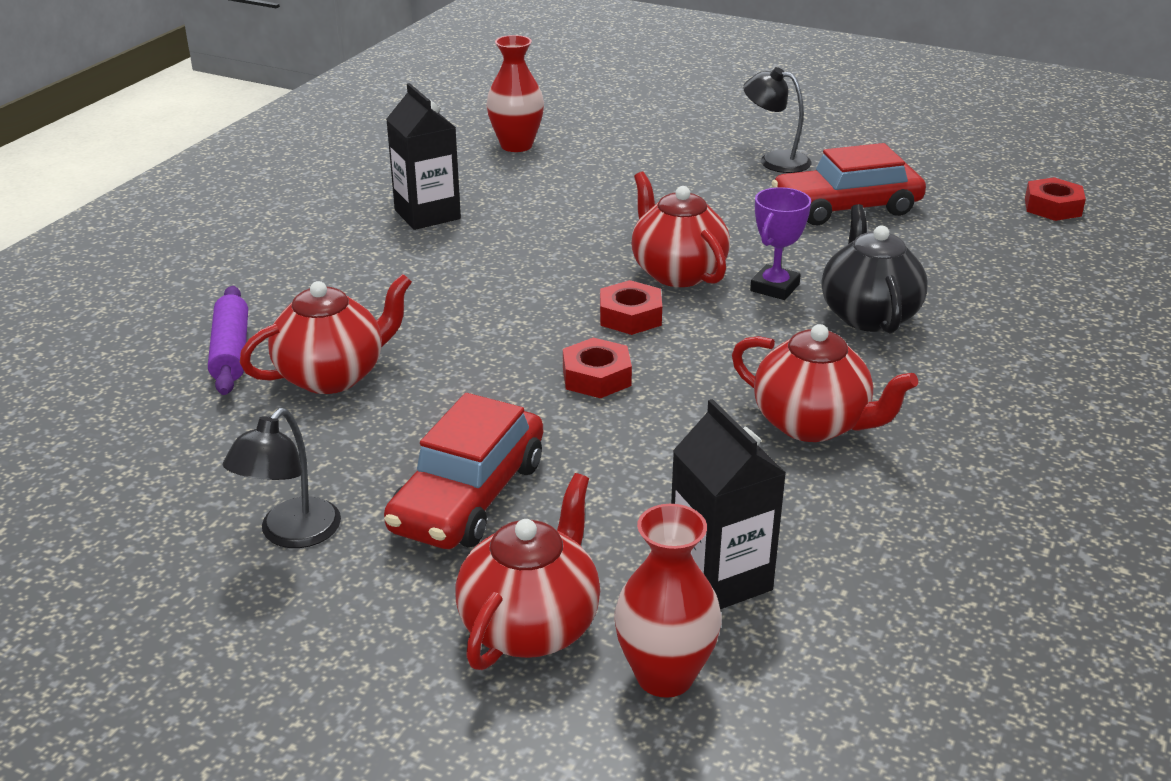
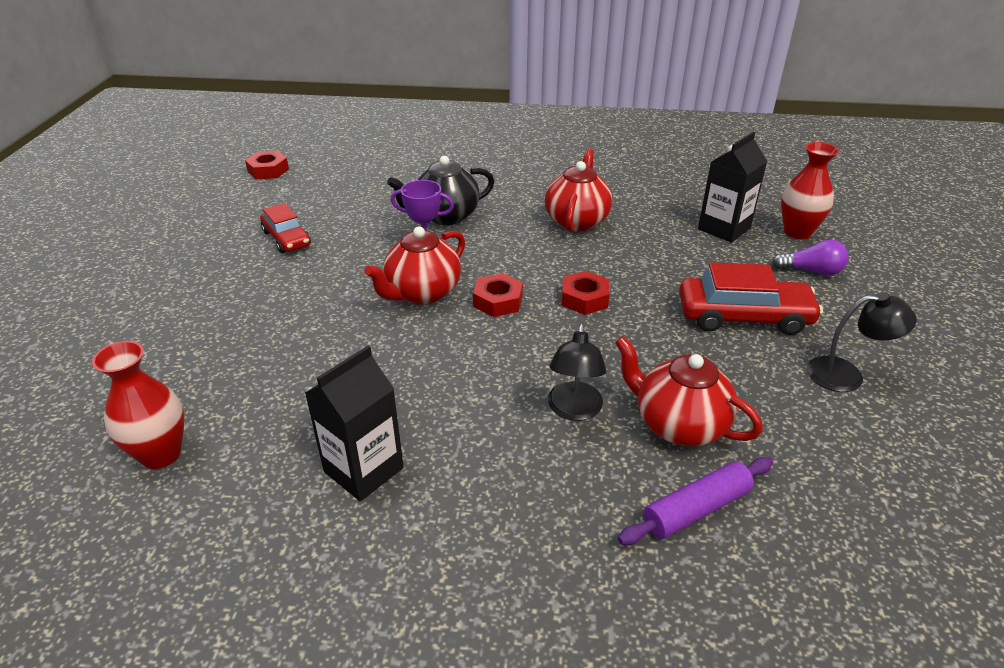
camera: 110 degrees left, 5 degrees up
red teapot [455,473,600,670] -> purple light bulb [772,239,848,276]
black lamp [743,67,812,173] -> black lamp moved to [548,323,606,421]
red car [771,143,926,225] -> red car [260,203,311,253], size x0.63

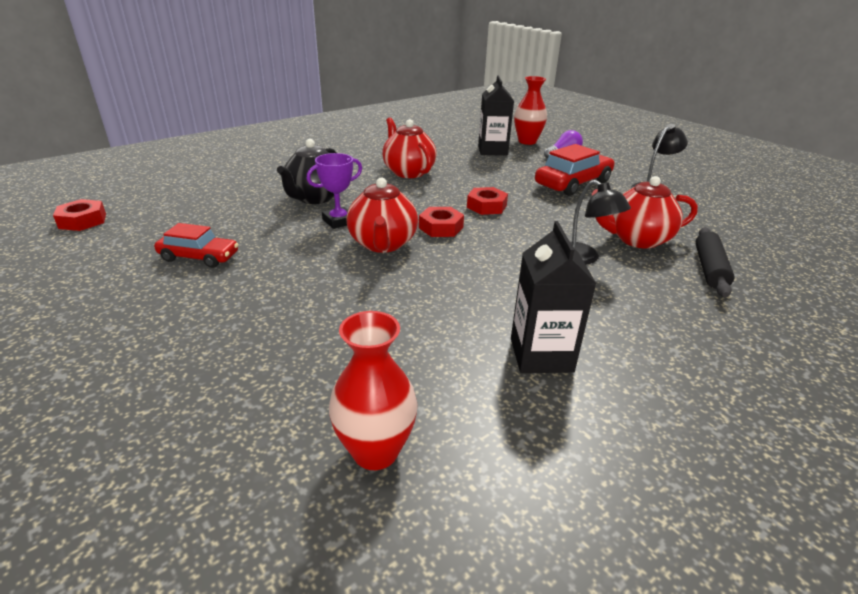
camera: 45 degrees left, 5 degrees down
purple rolling pin [618,457,773,545] -> black rolling pin [695,227,735,297]

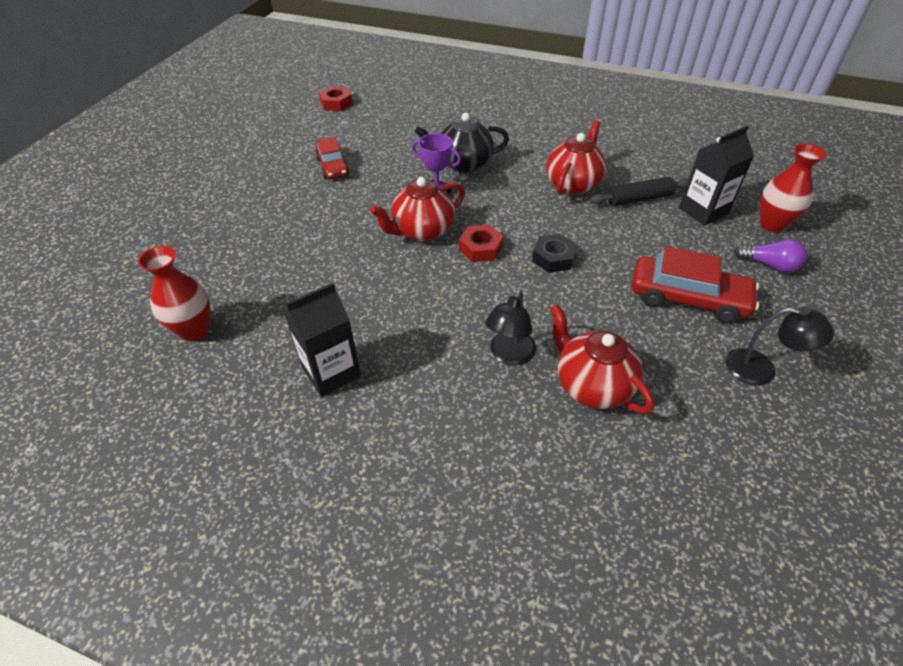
camera: 60 degrees right, 15 degrees up
red nut [467,187,508,215] -> black nut [532,234,577,273]
black rolling pin [695,227,735,297] -> black rolling pin moved to [590,177,689,206]

